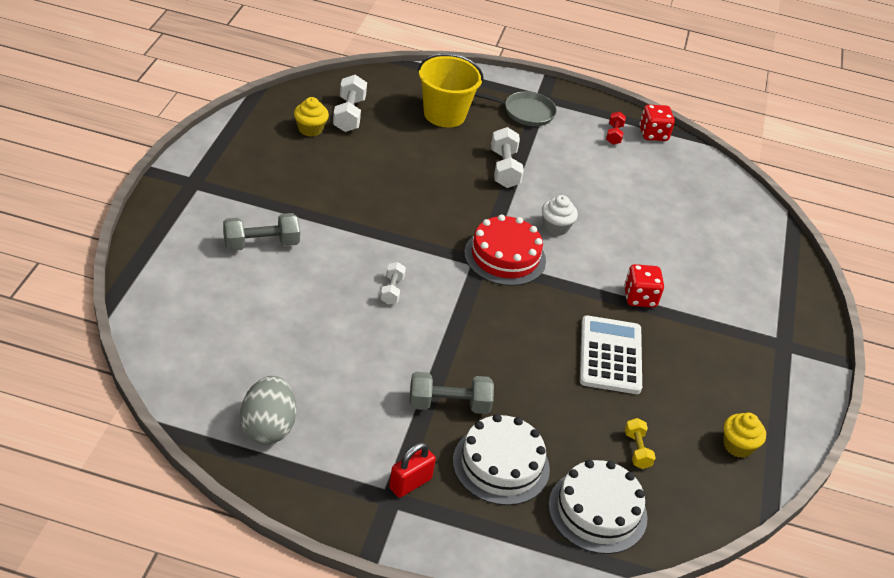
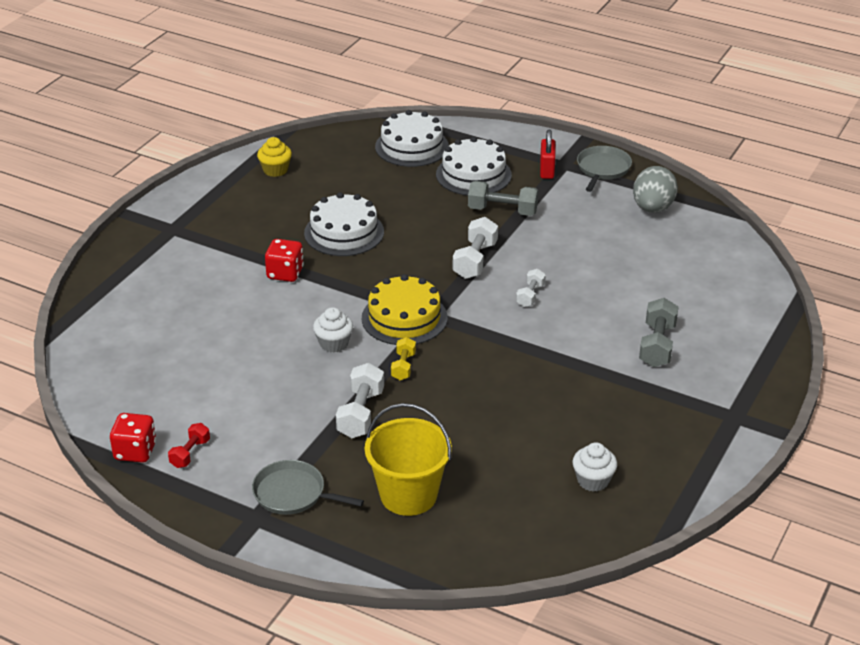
camera: 160 degrees left, 5 degrees down
grey dumbbell [223,213,300,251] -> grey dumbbell turned 75 degrees counterclockwise [639,298,679,367]
yellow cupcake [294,97,329,137] -> white cupcake [572,442,617,492]
white dumbbell [333,75,367,132] -> white dumbbell moved to [453,217,498,279]
red padlock [389,443,436,498] -> red padlock turned 60 degrees counterclockwise [540,130,556,179]
red cake [464,214,546,286] -> yellow cake [362,274,447,345]
white calculator [580,315,642,394] -> white cake [304,192,384,256]
yellow dumbbell [625,418,656,469] -> yellow dumbbell moved to [391,337,416,380]
none -> grey pan [577,146,632,192]

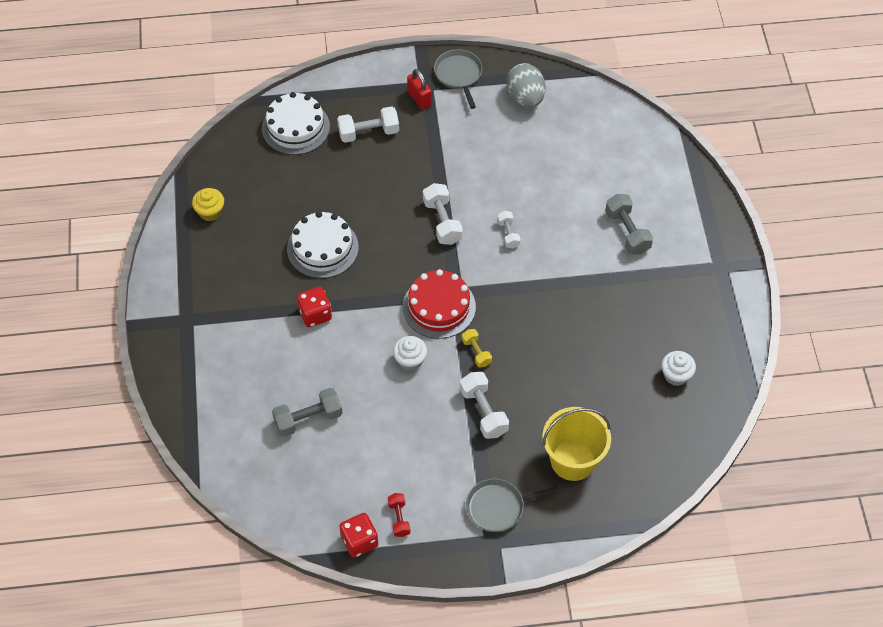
camera: 35 degrees left, 20 degrees up
yellow cake [362,274,447,345] -> red cake [403,269,476,339]
white cake [436,137,512,196] -> white dumbbell [337,106,399,143]
grey dumbbell [468,181,539,216] -> grey dumbbell moved to [272,388,342,437]

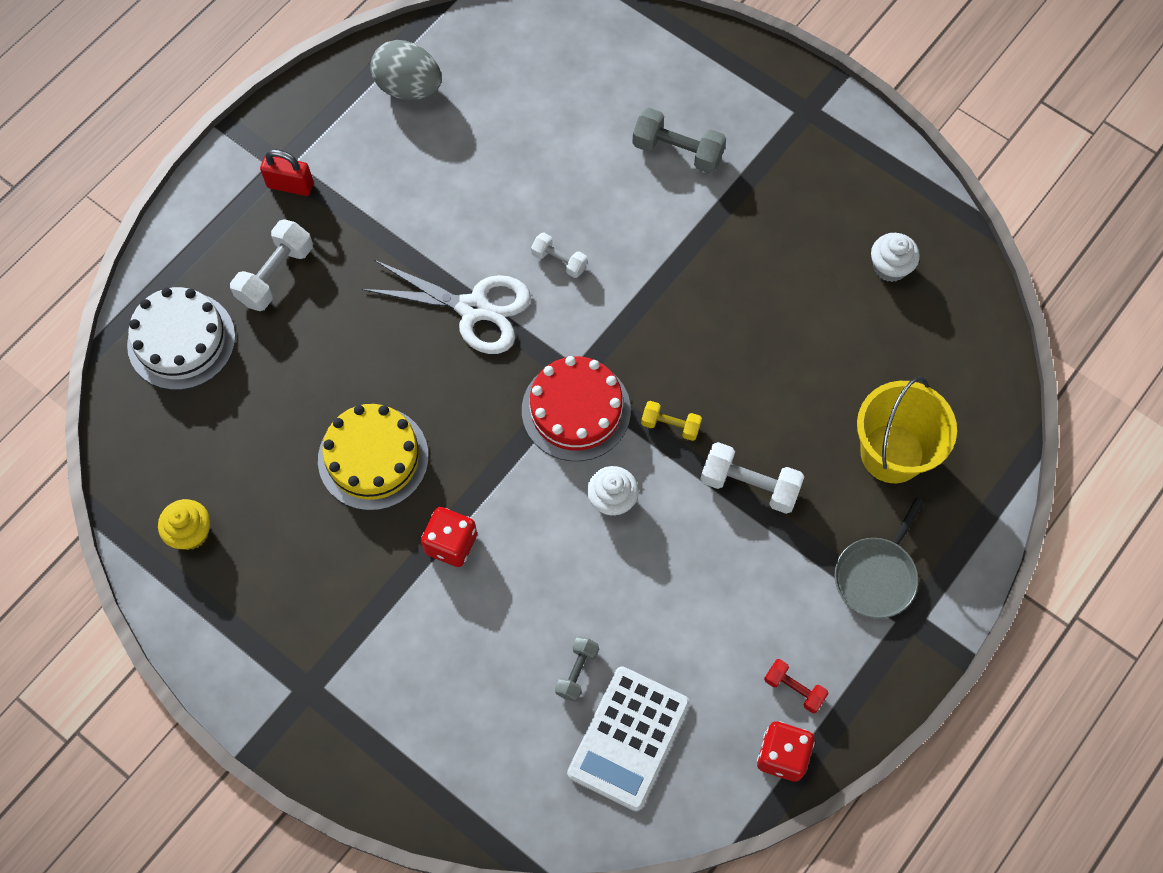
camera: 45 degrees left, 10 degrees up
grey dumbbell [272,388,342,437] -> grey dumbbell [555,636,599,702], size x0.60
white cake [287,211,359,278] -> yellow cake [318,404,429,511]
white dumbbell [423,183,463,245] -> white scissors [362,260,531,354]
grey pan [434,49,482,109] -> none
none -> white calculator [567,666,690,811]

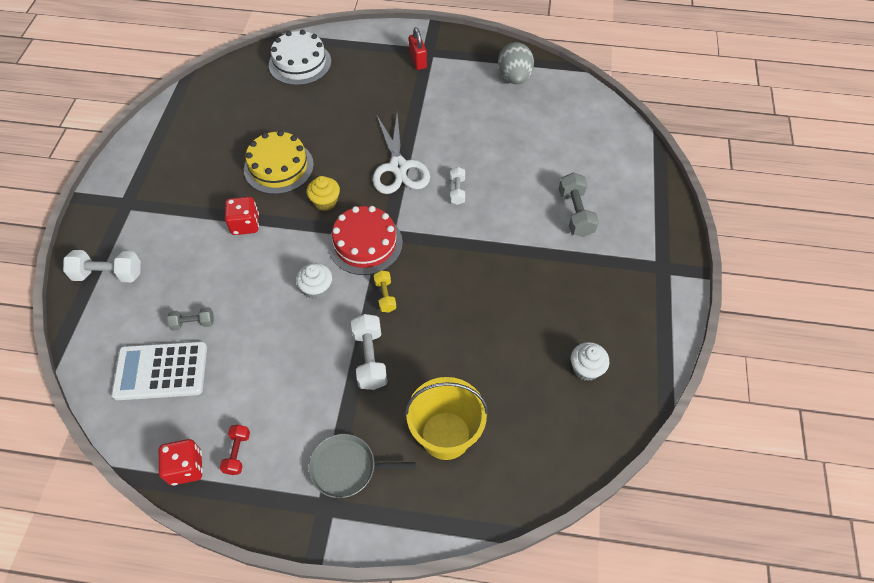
camera: 60 degrees right, 10 degrees down
yellow cupcake [158,499,210,550] -> yellow cupcake moved to [307,176,340,211]
white dumbbell [230,219,313,311] -> white dumbbell moved to [63,250,141,282]

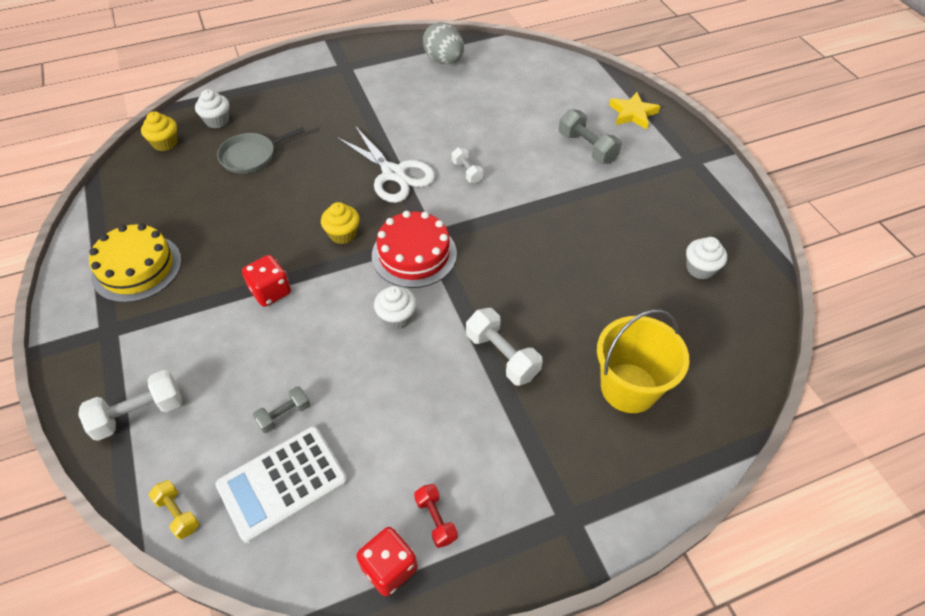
camera: 30 degrees left, 5 degrees down
yellow cake [244,130,314,194] -> yellow cake moved to [89,223,182,303]
white cake [269,30,331,85] -> white cupcake [195,89,229,128]
grey pan [309,434,416,498] -> grey pan moved to [217,127,305,174]
yellow dumbbell [374,270,396,313] -> yellow dumbbell moved to [148,480,199,539]
red padlock [409,27,427,70] -> none
none -> yellow cupcake [141,111,178,151]
none -> yellow star [609,92,661,129]

